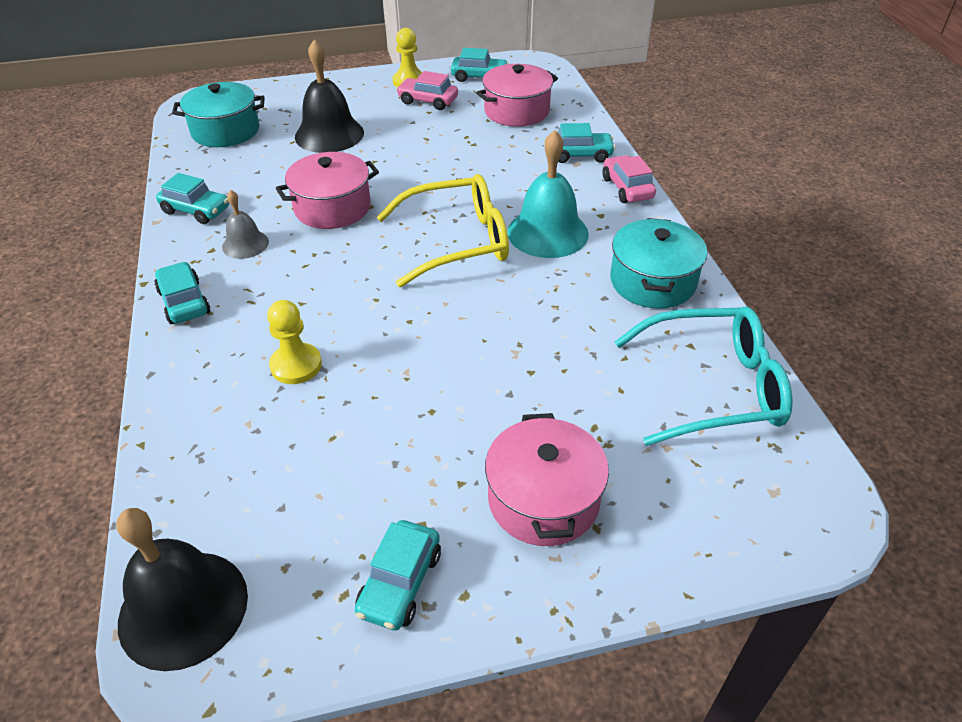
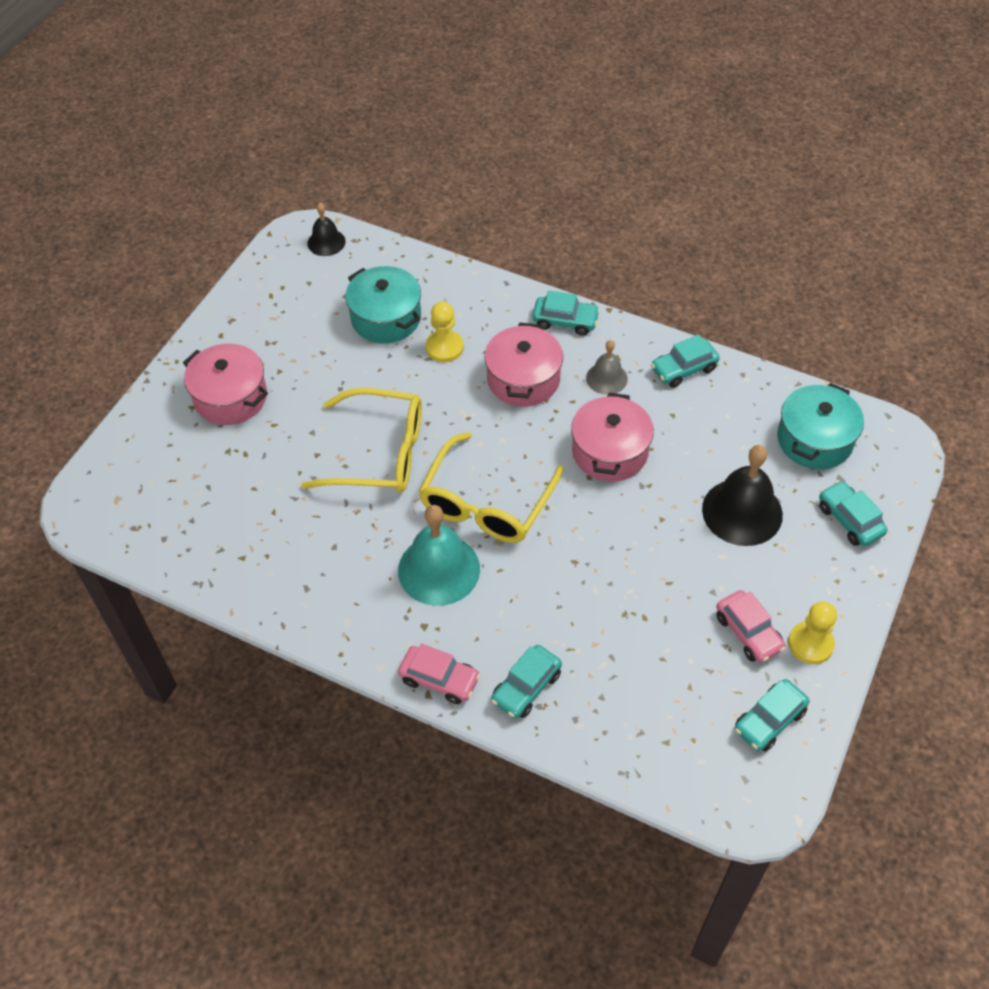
camera: 130 degrees right, 10 degrees up
black bell [116,508,248,671] -> black bell [308,203,346,256], size x0.56
turquoise car [355,520,441,630] -> turquoise car moved to [819,480,887,547]
pink car [396,71,458,110] -> pink car turned 90 degrees clockwise [716,590,786,663]
pink pot [476,64,558,127] -> pink pot moved to [484,323,563,407]
turquoise pot [610,218,707,309] -> turquoise pot moved to [345,266,421,343]
turquoise glasses [615,307,793,446] -> none
none -> yellow glasses [301,388,422,493]

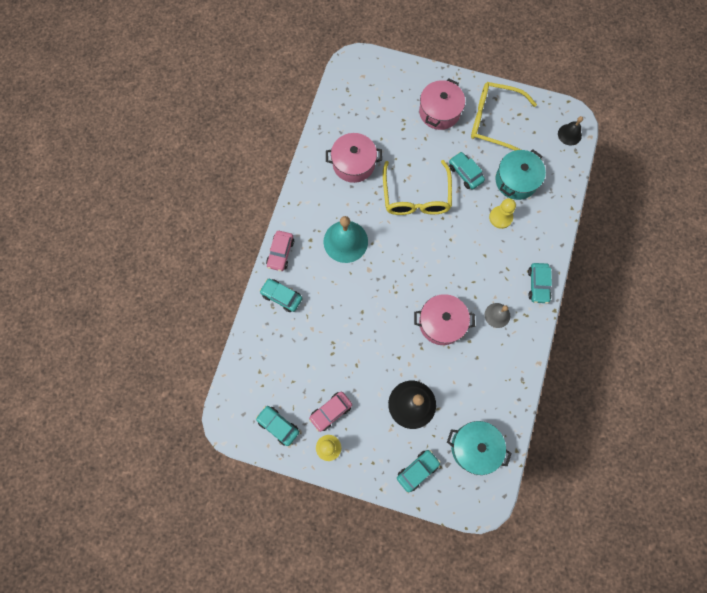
camera: 80 degrees right, 20 degrees up
yellow glasses [419,432,564,543] -> yellow glasses moved to [471,82,537,150]
pink pot [484,323,563,407] -> pink pot moved to [326,133,382,183]
turquoise car [651,335,720,388] -> turquoise car moved to [449,152,485,189]

